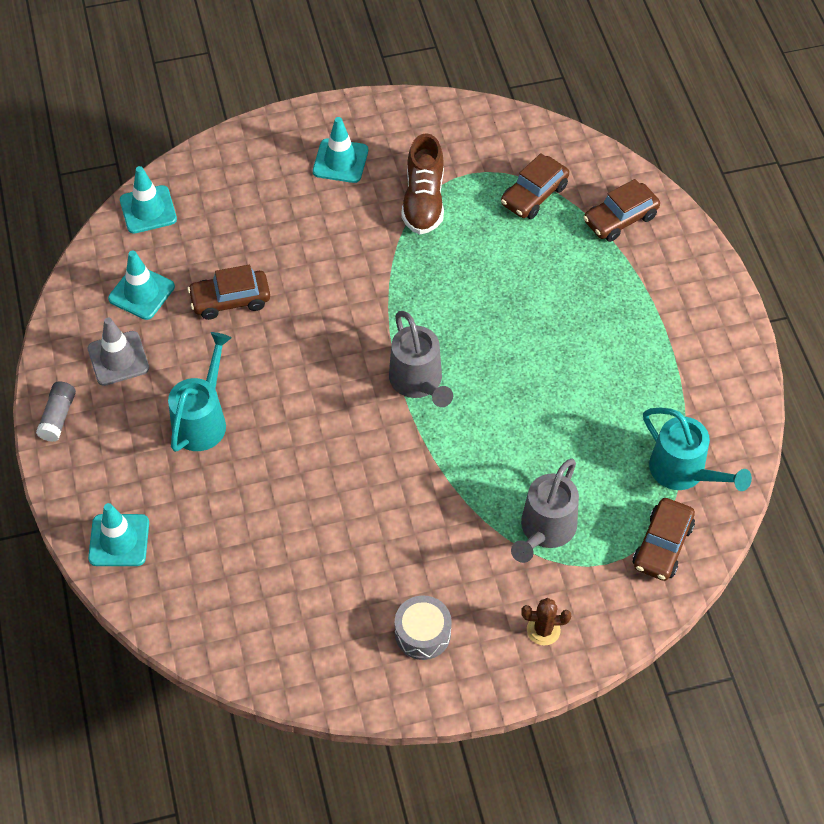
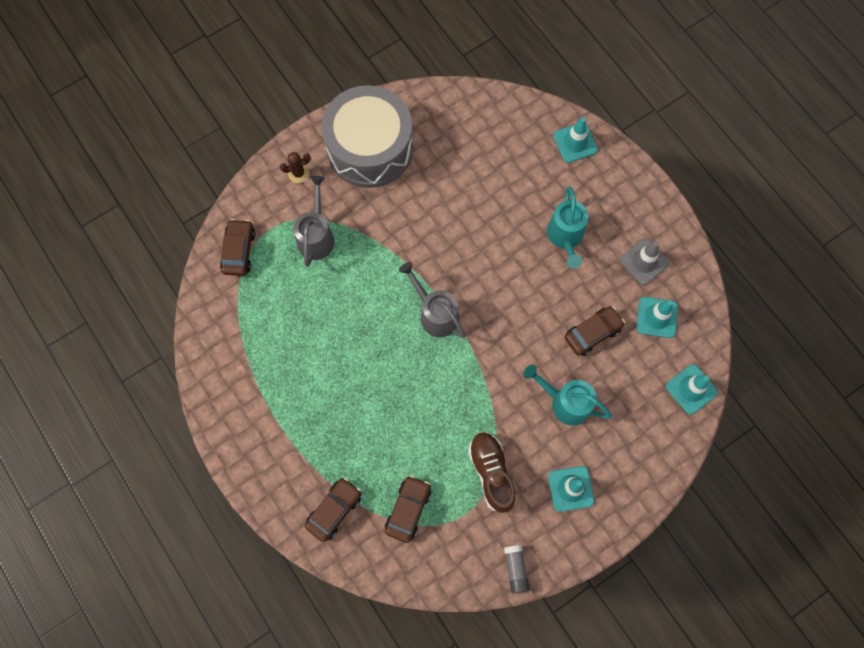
camera: 160 degrees right, 15 degrees up
grey glue stick [36,381,76,442] -> grey glue stick moved to [504,545,530,594]
grey drum [395,595,452,660] -> grey drum [321,85,413,188], size x2.46
turquoise watering can [643,408,752,491] -> turquoise watering can moved to [523,365,612,426]

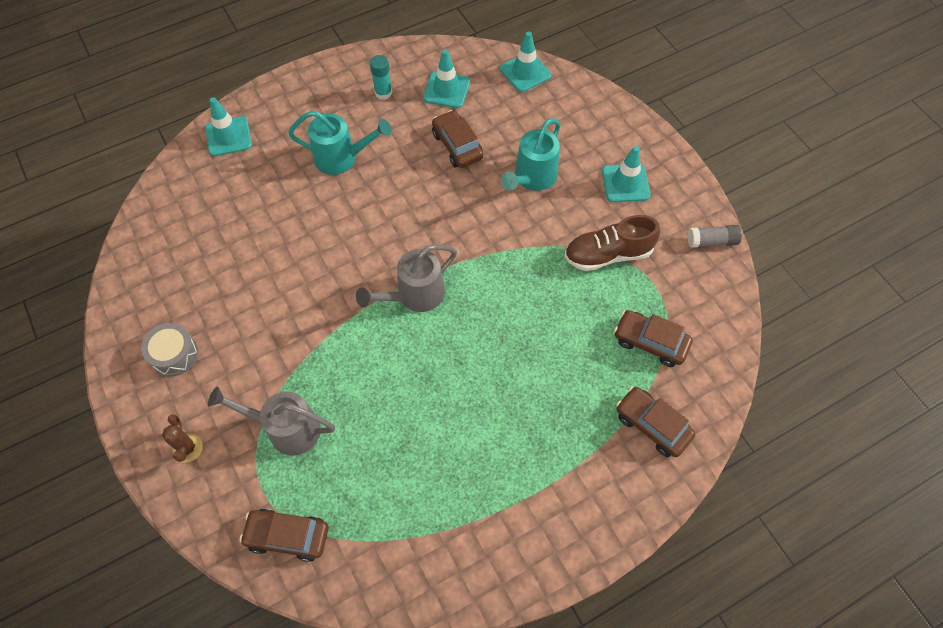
camera: 85 degrees left, 10 degrees down
grey drum [321,85,413,188] -> grey drum [141,323,198,376], size x0.41
grey traffic cone [620,238,669,285] -> turquoise glue stick [370,55,392,100]

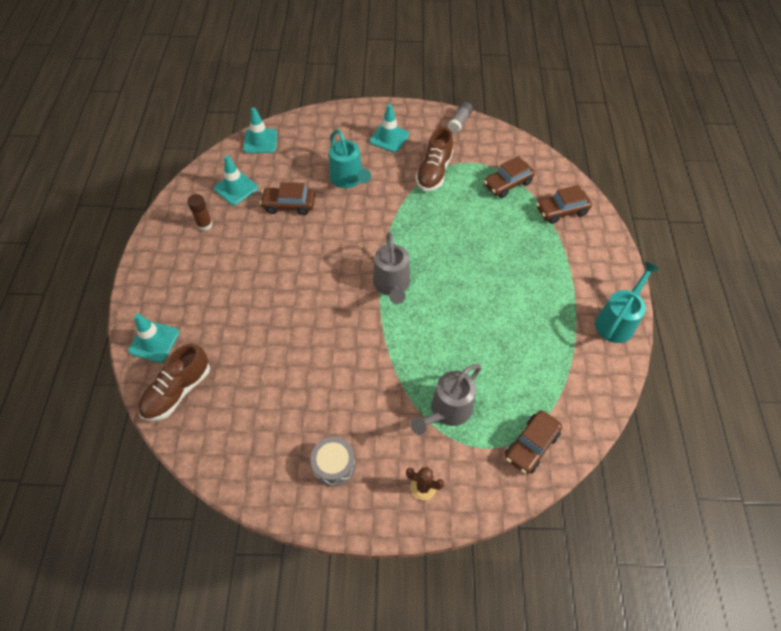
camera: 60 degrees left, 5 degrees down
turquoise watering can [288,111,392,175] -> turquoise watering can moved to [595,261,660,343]
turquoise glue stick [370,55,392,100] -> brown glue stick [187,194,212,231]
none -> brown shoe [138,344,210,421]

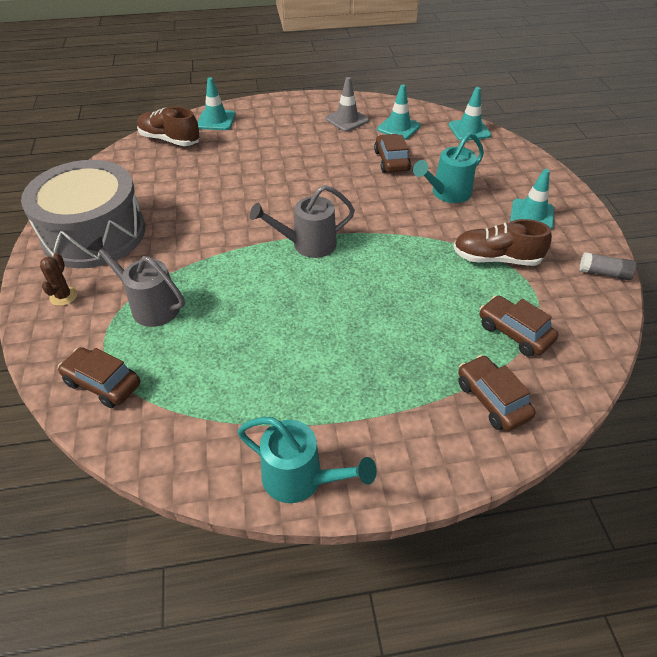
camera: 80 degrees right, 10 degrees down
brown glue stick [187,194,212,231] -> grey traffic cone [325,77,369,132]
grey drum [311,437,355,486] -> grey drum [21,160,145,268], size x2.46

